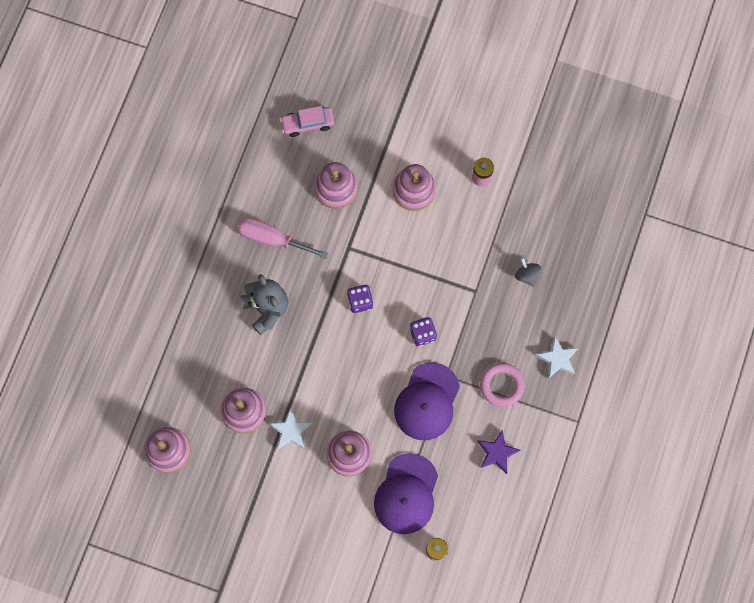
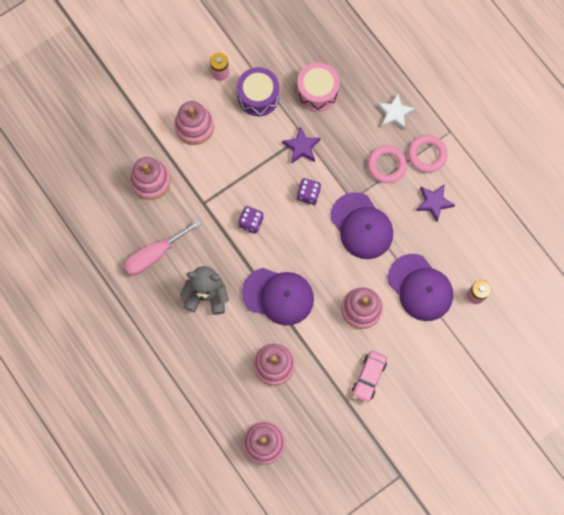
camera: 55 degrees left, 0 degrees up
white star [269,407,313,449] -> none
pink car [280,106,335,137] -> pink car moved to [352,351,387,403]
grey spinning top [515,258,541,287] -> pink drum [297,62,340,112]
none -> purple drum [237,67,279,116]
none -> purple cap [242,268,314,326]
none -> purple star [282,127,320,164]
none -> pink ring [408,135,448,173]

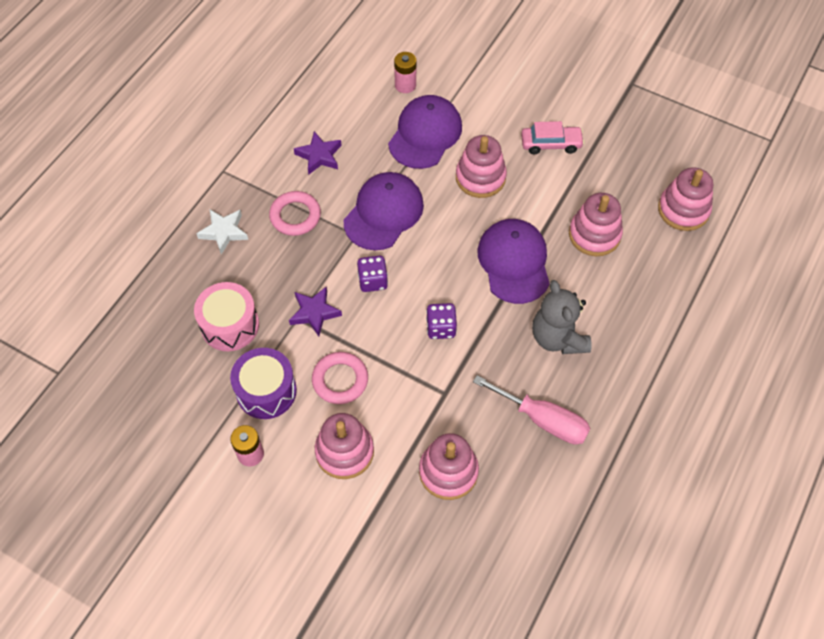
camera: 115 degrees left, 15 degrees down
pink ring [408,135,448,173] -> pink ring moved to [312,352,368,404]

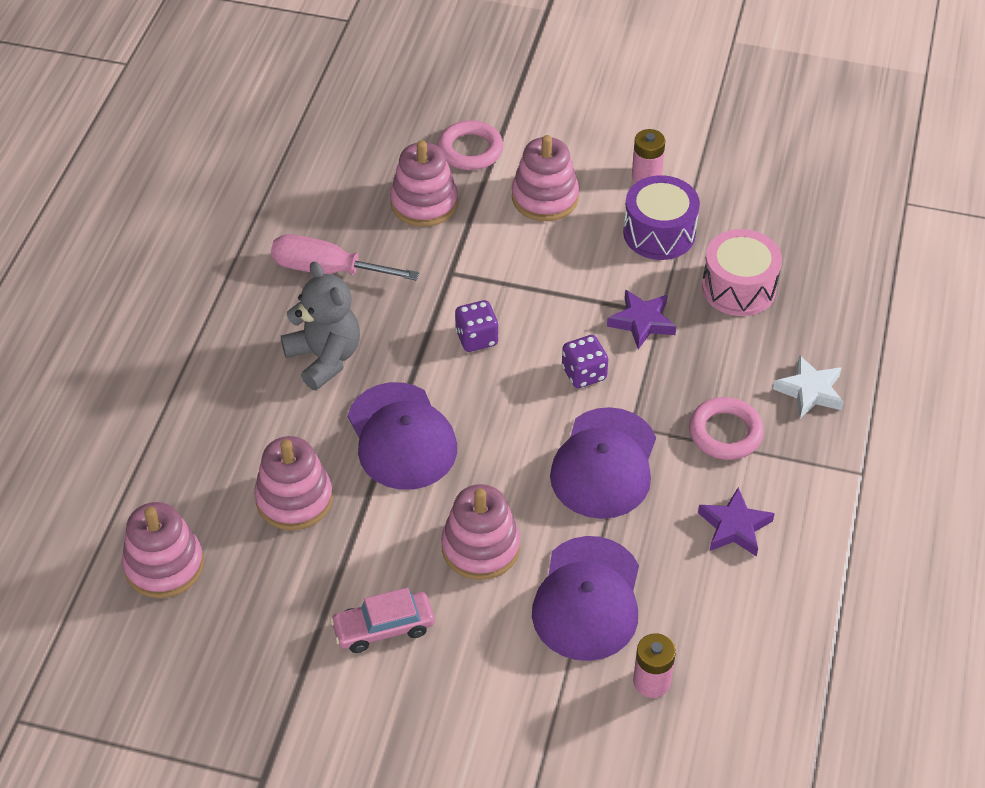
camera: 165 degrees right, 10 degrees down
pink ring [312,352,368,404] -> pink ring moved to [438,120,503,170]

